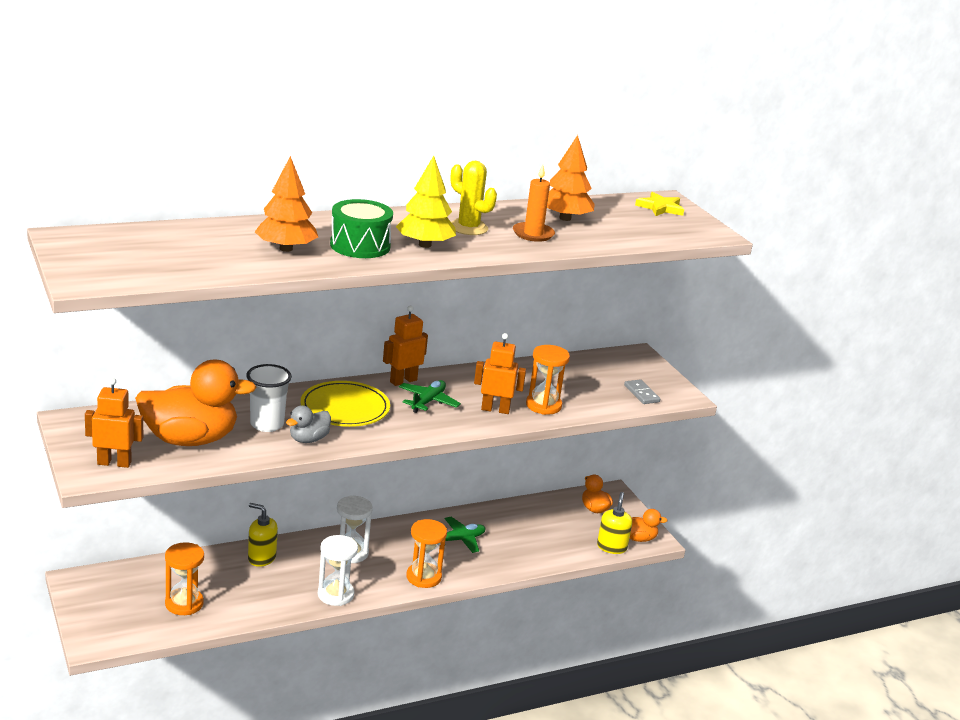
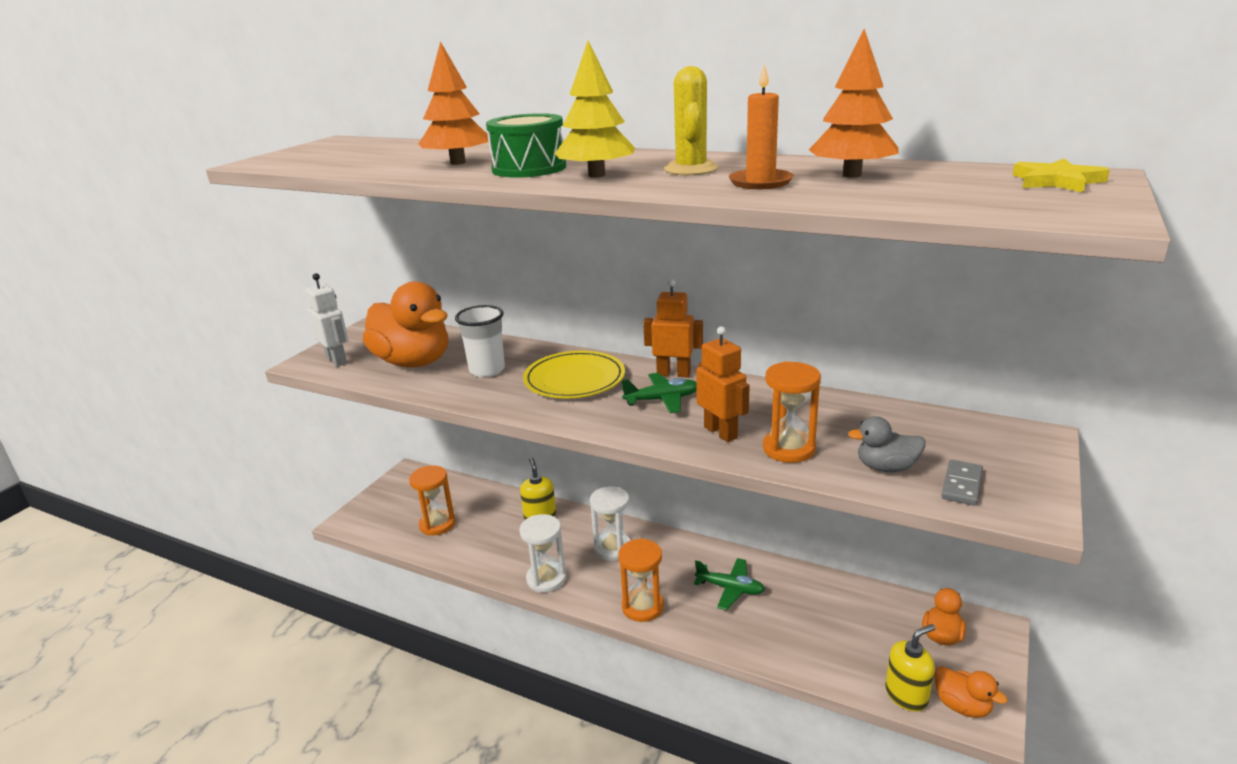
camera: 55 degrees right, 0 degrees up
orange robot [85,378,143,468] -> white robot [305,273,348,367]
grey duck [286,405,331,443] -> grey duck moved to [848,416,926,472]

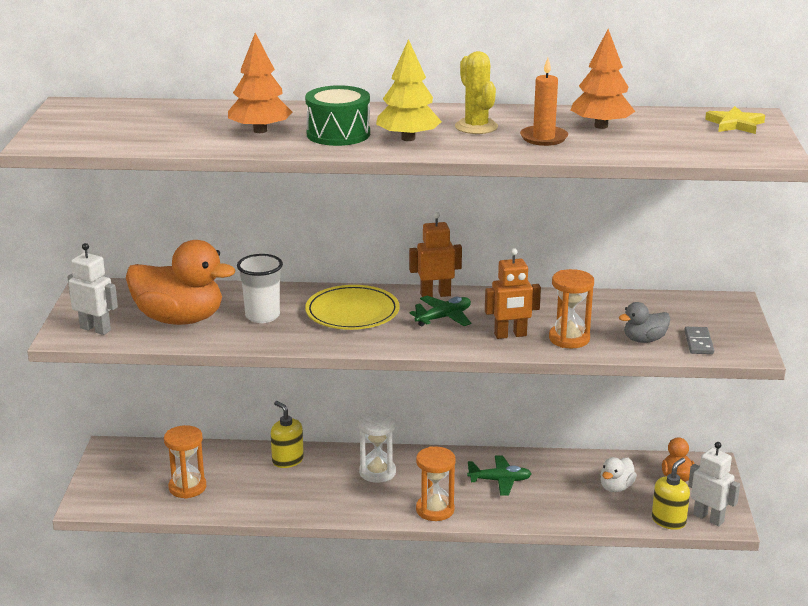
camera: 25 degrees left, 0 degrees up
white hourglass [519,514,566,593] -> none
orange robot [696,326,750,442] -> orange robot turned 135 degrees clockwise [485,248,541,339]
orange duck [934,666,1008,718] -> white robot [688,442,740,526]
none -> white duck [600,457,637,492]

